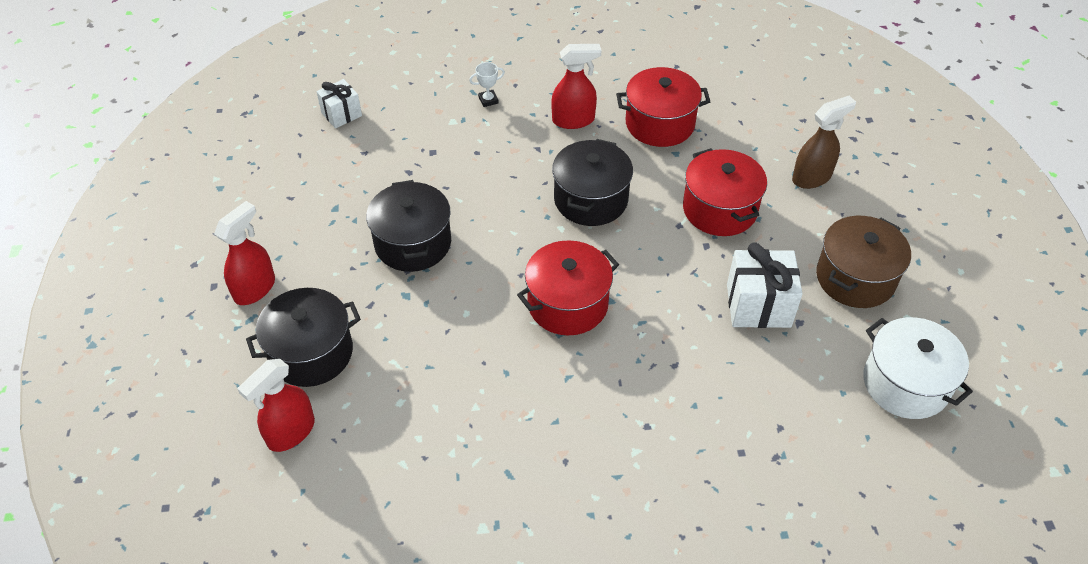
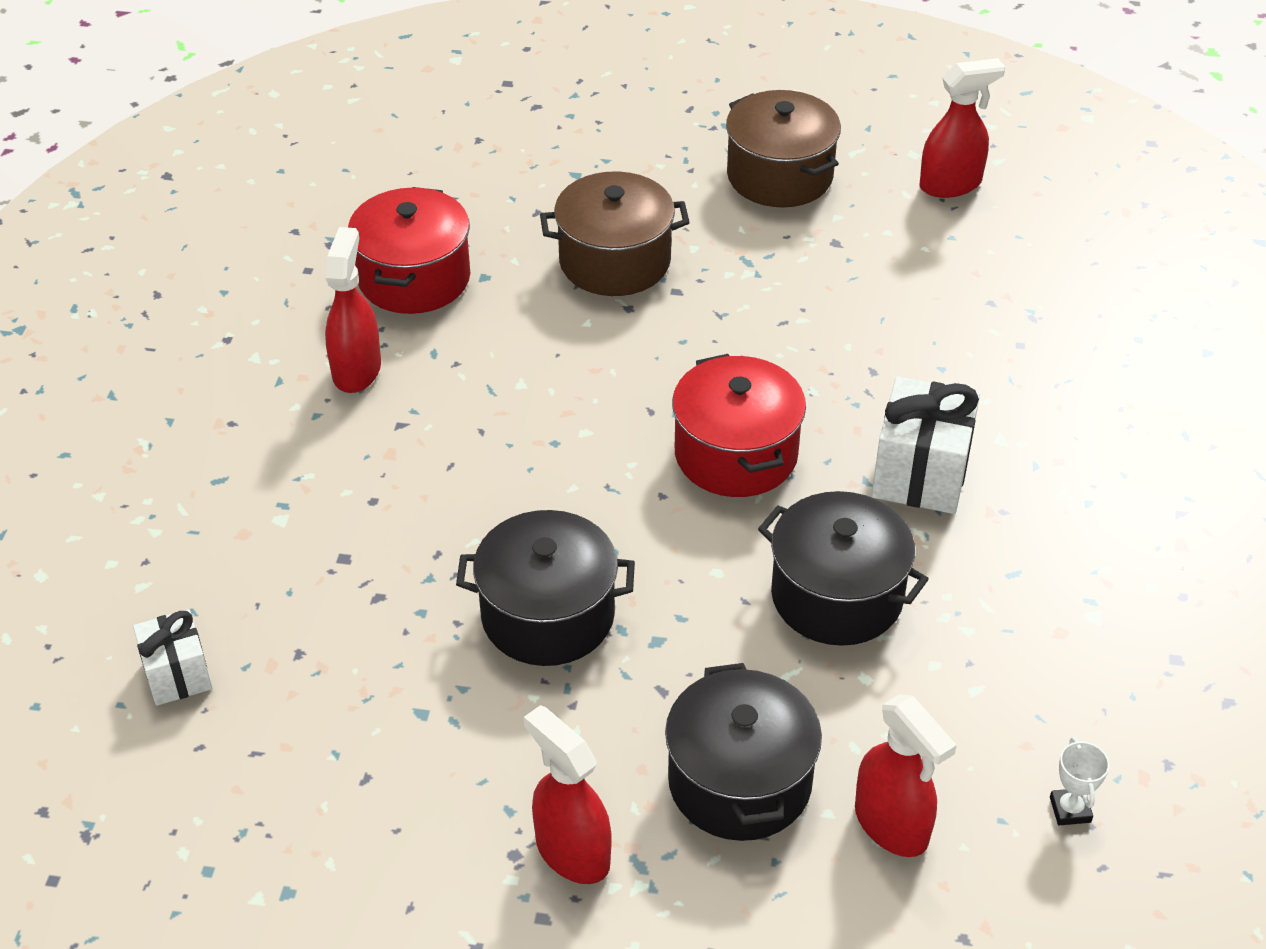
camera: 75 degrees left, 5 degrees down
white trophy [469,62,505,107] -> white trophy moved to [1050,737,1110,825]
black pot [552,139,633,226] -> black pot moved to [758,491,929,646]
red pot [683,148,767,236] -> brown pot [540,171,690,296]
white gift [727,242,802,328] -> white gift moved to [872,377,980,514]
brown spray bottle [792,96,856,189] -> none
white pot [863,317,973,419] -> red spray bottle [919,58,1005,198]

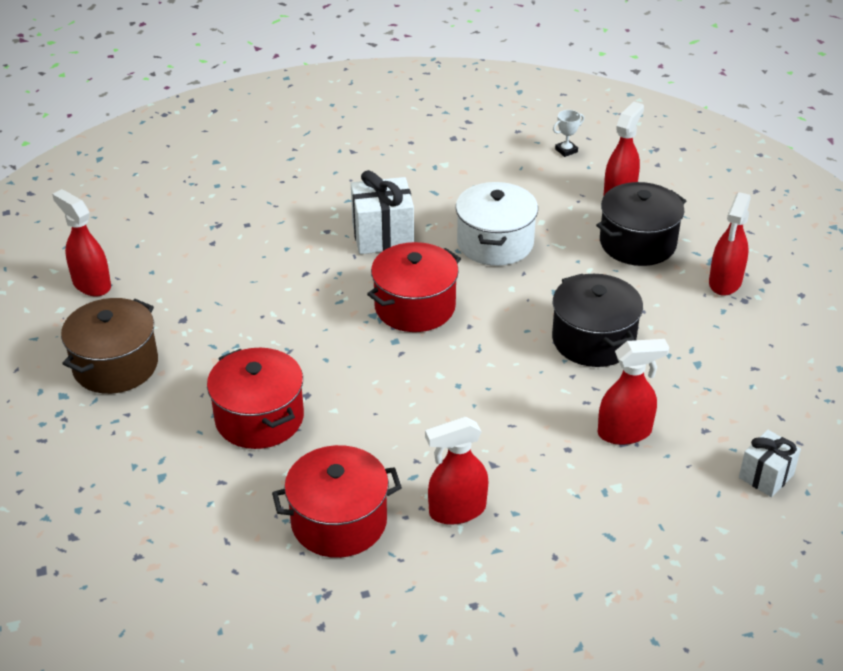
camera: 115 degrees left, 5 degrees down
brown pot [540,171,690,296] -> red pot [207,348,304,449]
black pot [758,491,929,646] -> white pot [456,182,538,266]
none -> red spray bottle [598,339,669,445]

